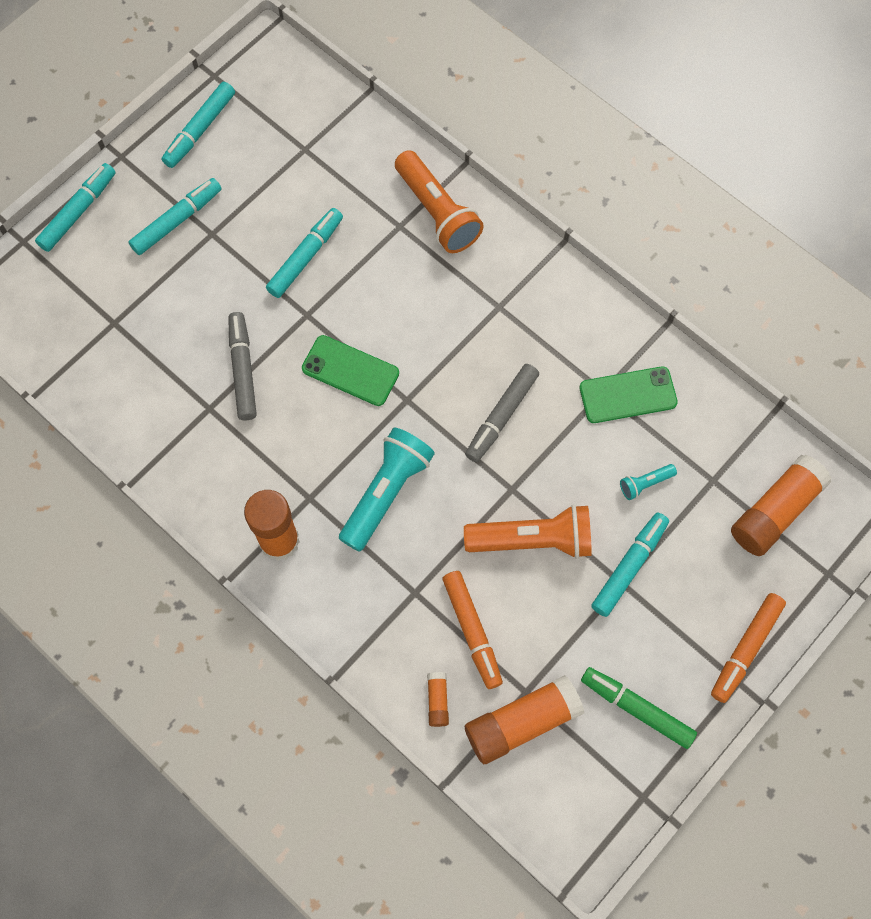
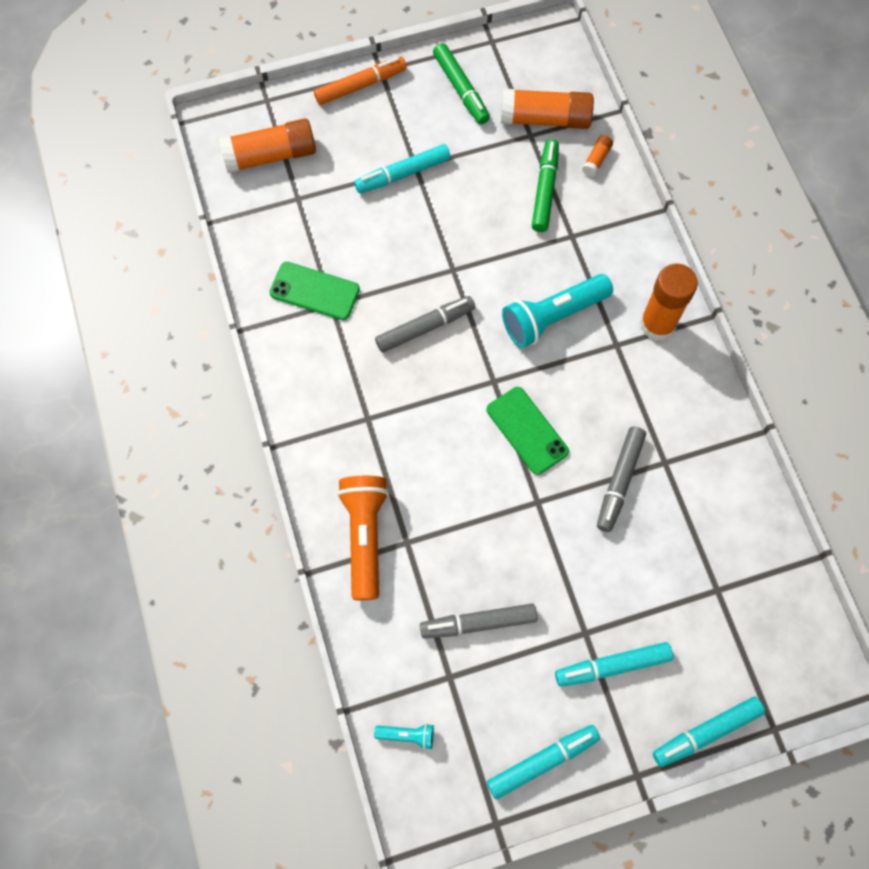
camera: 150 degrees left, 0 degrees up
turquoise marker [266,208,343,298] -> none
orange marker [442,571,503,689] -> green marker [532,139,559,232]
orange flashlight [464,504,592,559] -> none
turquoise flashlight [620,464,677,500] -> turquoise flashlight moved to [374,724,434,750]
none -> grey marker [420,604,537,639]

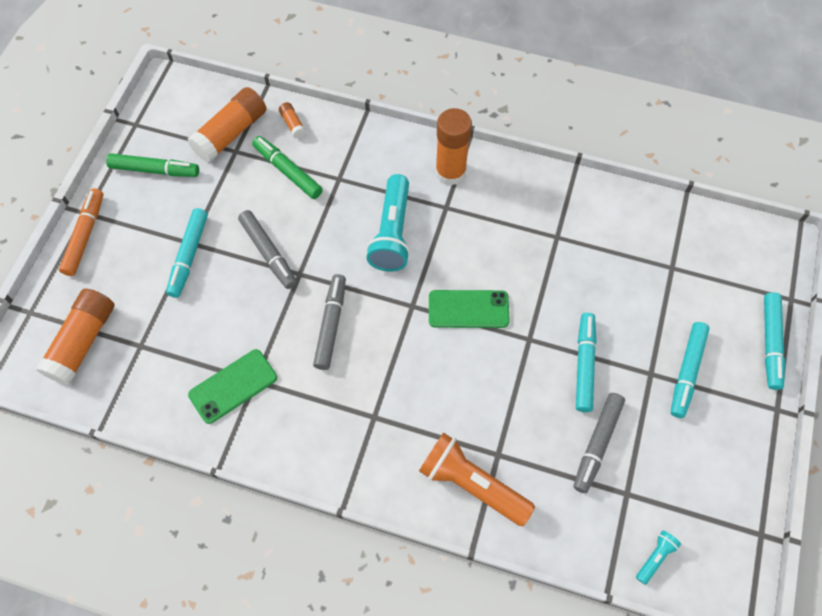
camera: 55 degrees left, 5 degrees down
turquoise marker [487,725,600,799] -> turquoise marker moved to [576,313,596,412]
grey marker [597,427,646,532] -> grey marker moved to [238,210,297,289]

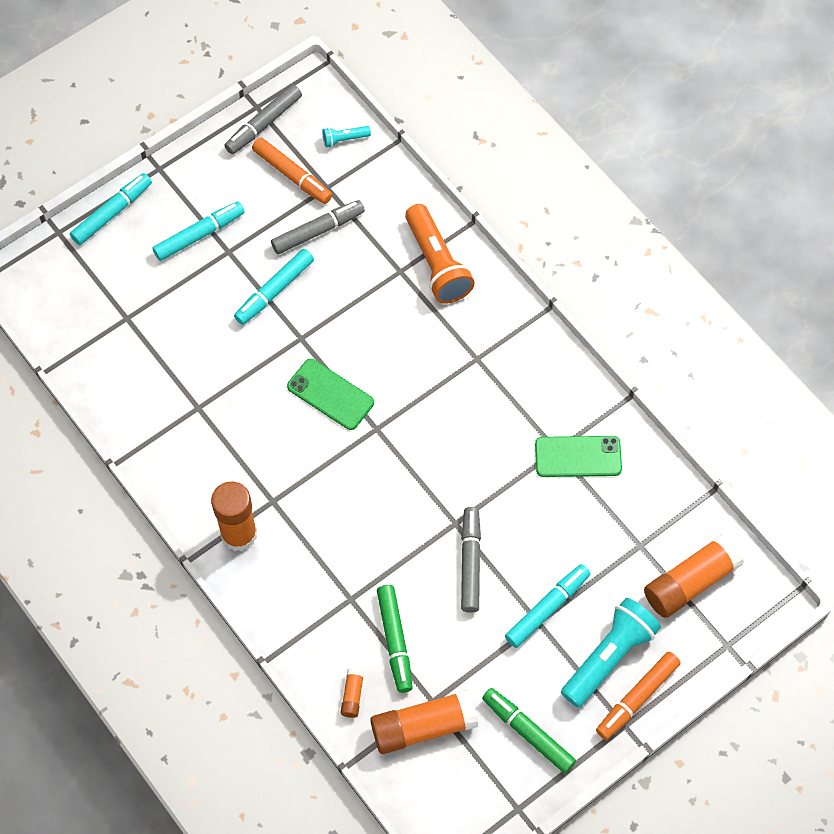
camera: 145 degrees left, 0 degrees up
grey marker [313,274,346,370] -> grey marker moved to [224,84,302,154]
turquoise flashlight [366,174,410,272] -> turquoise flashlight moved to [561,598,661,708]
none -> orange marker [252,137,332,204]

